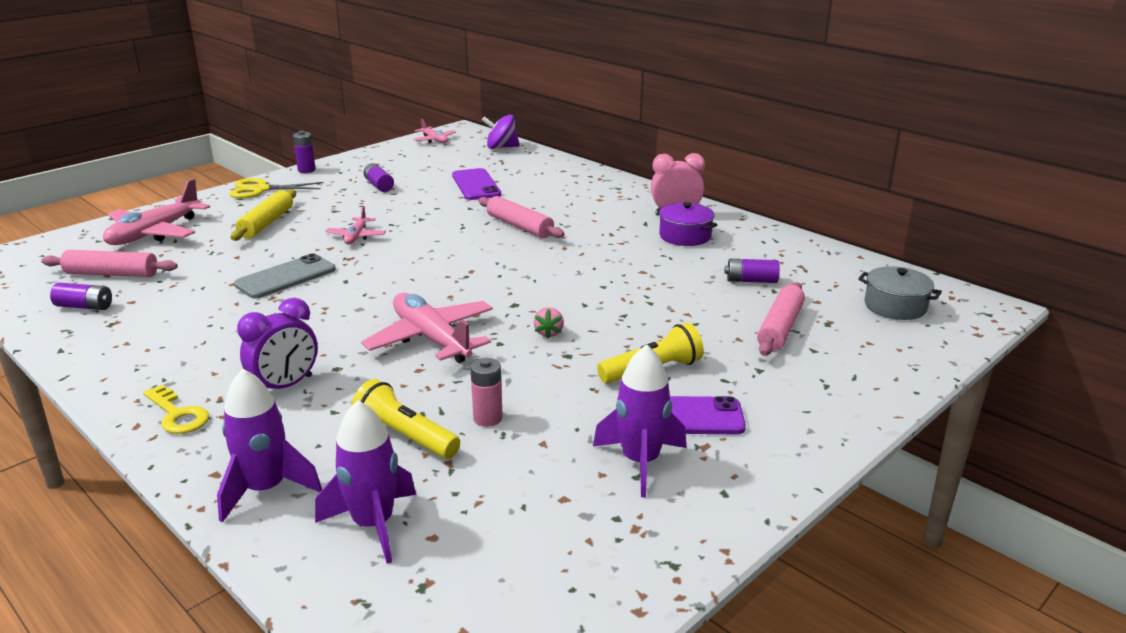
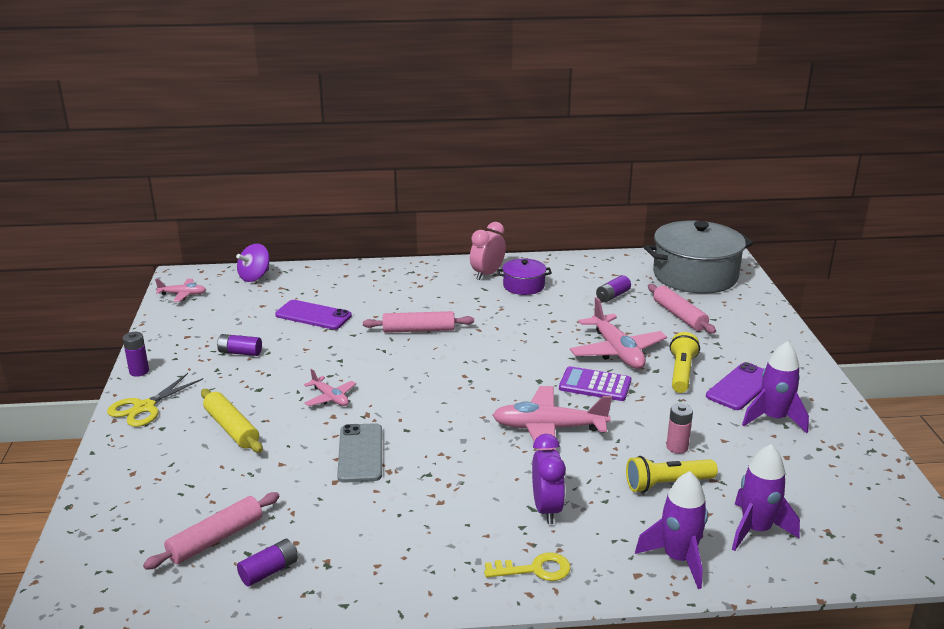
camera: 50 degrees left, 0 degrees up
pink plane [103,179,210,245] -> pink plane moved to [570,297,667,369]
pink strawberry [534,307,564,339] -> purple calculator [559,366,631,401]
grey pot [858,266,942,320] -> grey pot [644,221,753,293], size x2.07

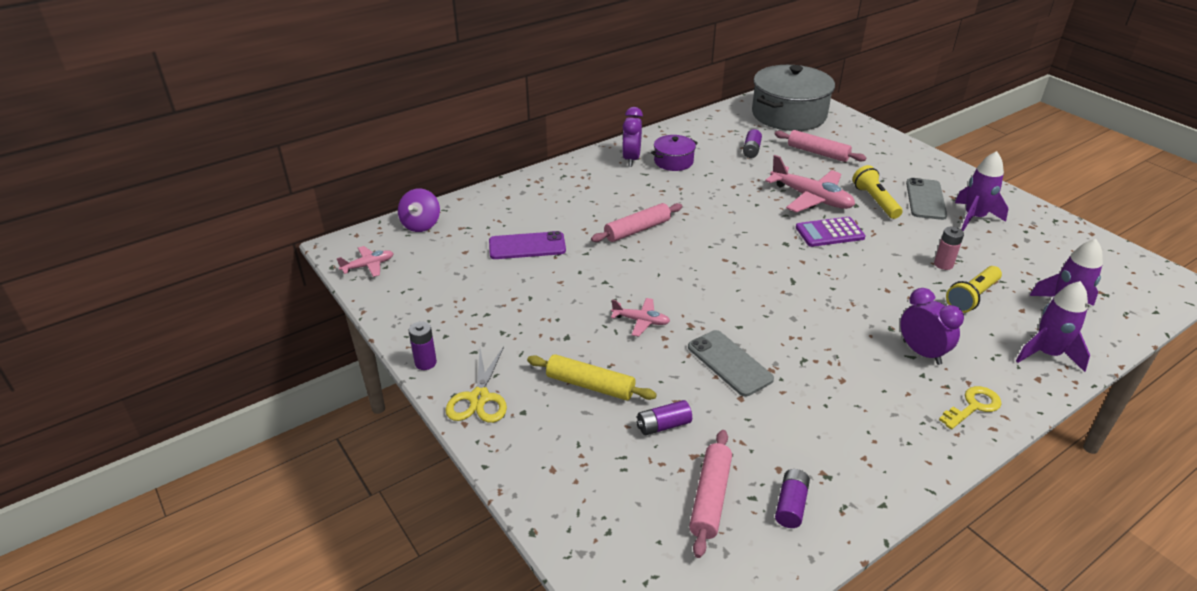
camera: 30 degrees left, 10 degrees up
purple battery [217,334,262,356] -> purple battery moved to [637,400,692,435]
pink clock [470,222,506,280] -> purple clock [622,107,643,167]
pink plane [492,386,612,450] -> none
purple phone [706,362,764,410] -> grey phone [906,178,947,220]

